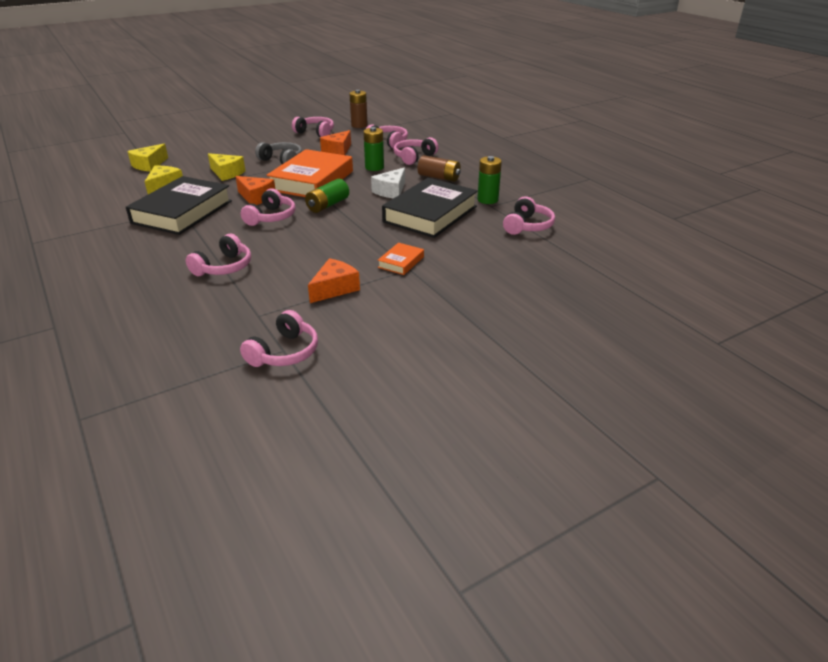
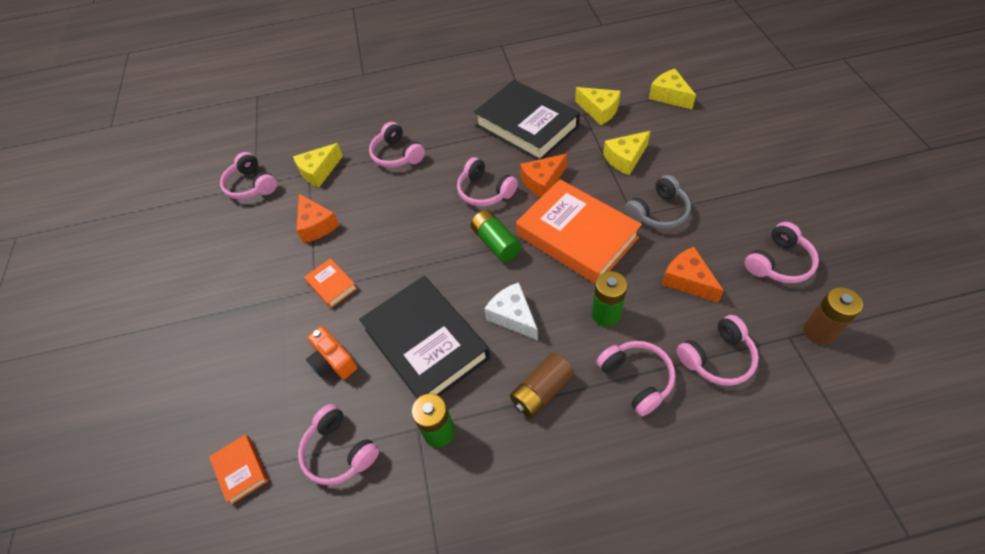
camera: 115 degrees right, 20 degrees up
none -> orange book [209,435,268,505]
none -> yellow cheese [293,143,343,187]
none -> orange camera [306,326,357,379]

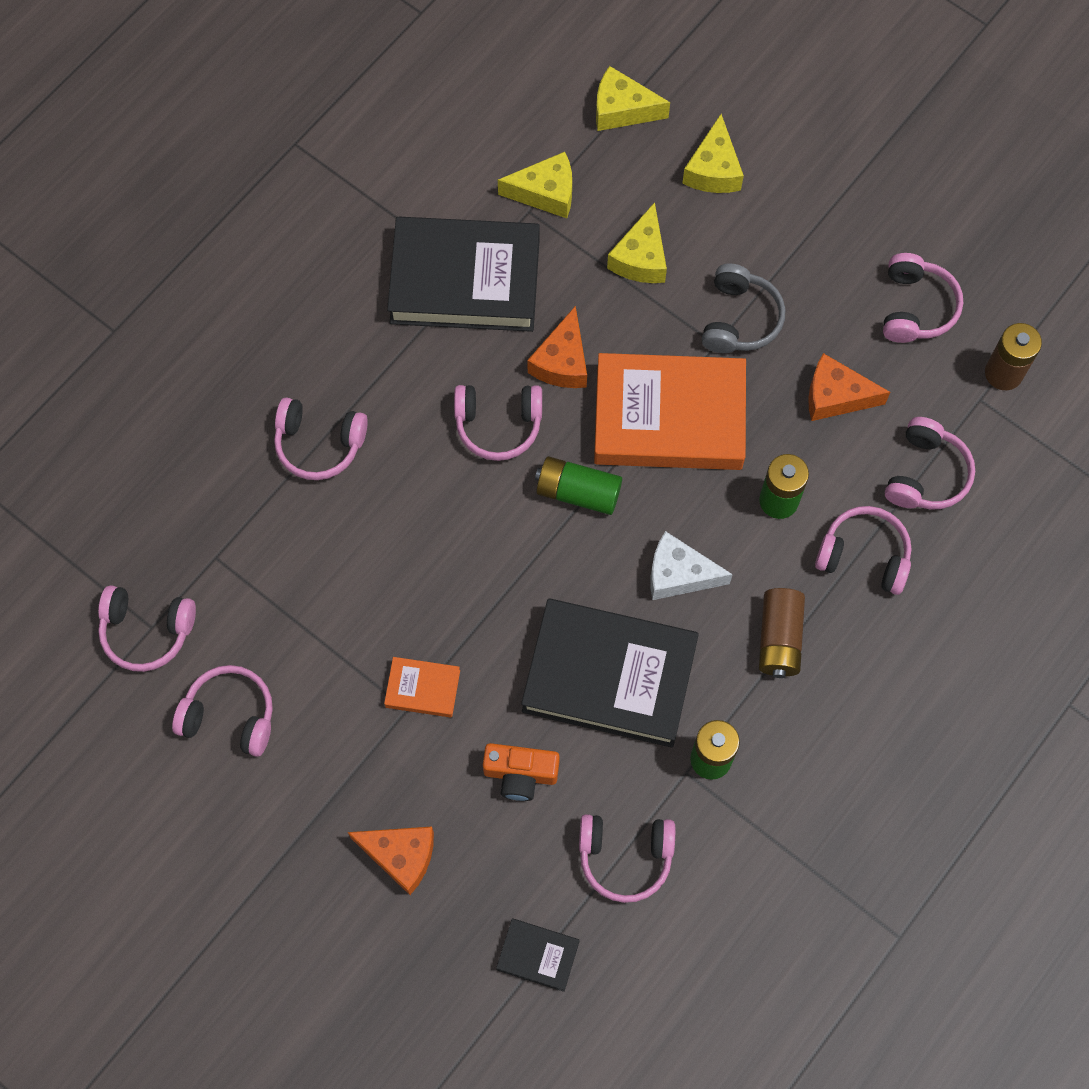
camera: 45 degrees left, 15 degrees up
orange book [209,435,268,505] -> black book [496,918,580,992]
yellow cheese [293,143,343,187] -> yellow cheese moved to [682,114,744,193]
orange cheese [296,194,339,243] -> orange cheese moved to [348,827,434,895]
none -> pink headphones [172,665,273,757]

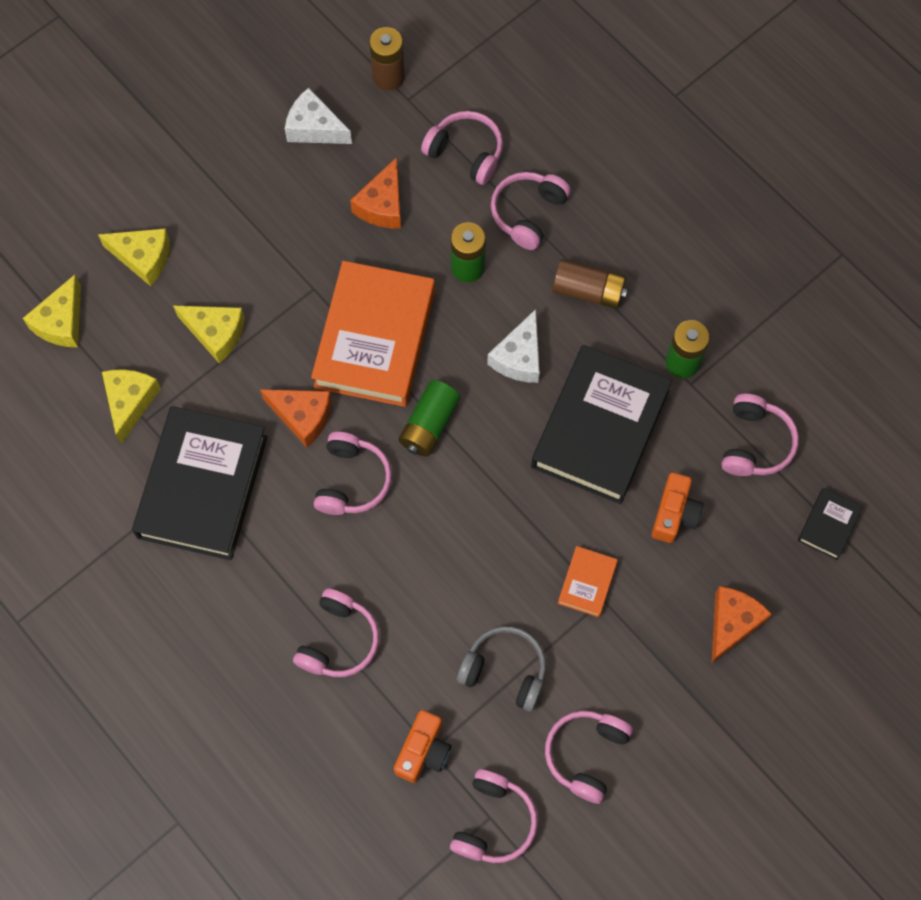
camera: 80 degrees left, 0 degrees up
grey headphones [702,264,785,353] -> grey headphones moved to [457,626,546,712]
pink headphones [883,253,963,343] -> white cheese [285,88,352,144]
none -> orange camera [394,710,451,783]

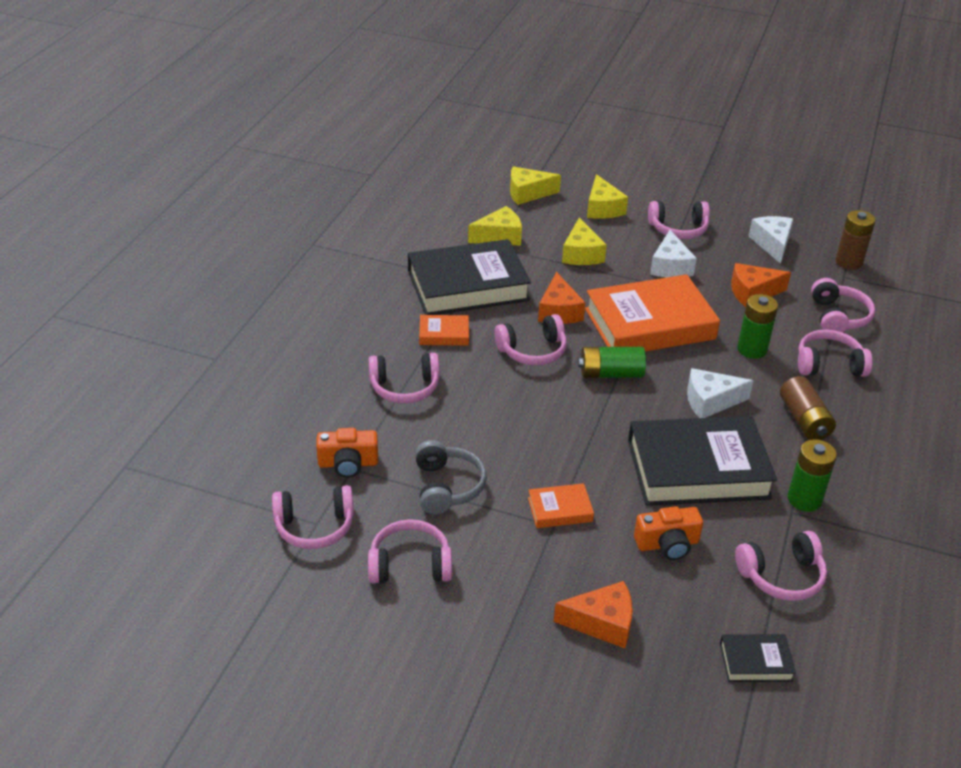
camera: 60 degrees right, 30 degrees down
none -> orange book [419,315,469,346]
none -> pink headphones [648,201,710,239]
none -> white cheese [650,230,697,278]

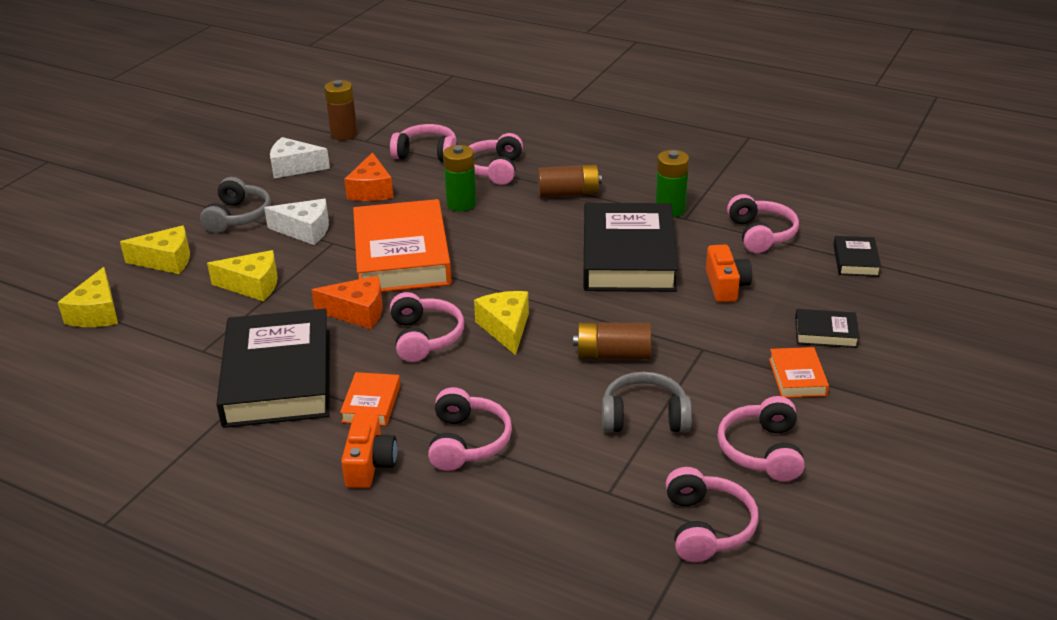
camera: 80 degrees left, 5 degrees down
orange camera [316,428,378,478] -> orange camera moved to [341,414,397,488]
yellow cheese [468,206,522,246] -> yellow cheese moved to [474,291,529,355]
orange book [528,483,594,528] -> orange book moved to [769,347,829,398]
orange cheese [554,581,633,648] -> black book [795,309,860,348]
green battery [578,347,646,378] -> none
pink headphones [648,201,710,239] -> grey headphones [200,177,271,233]
white cheese [687,368,753,418] -> none
none -> brown battery [573,322,652,360]

